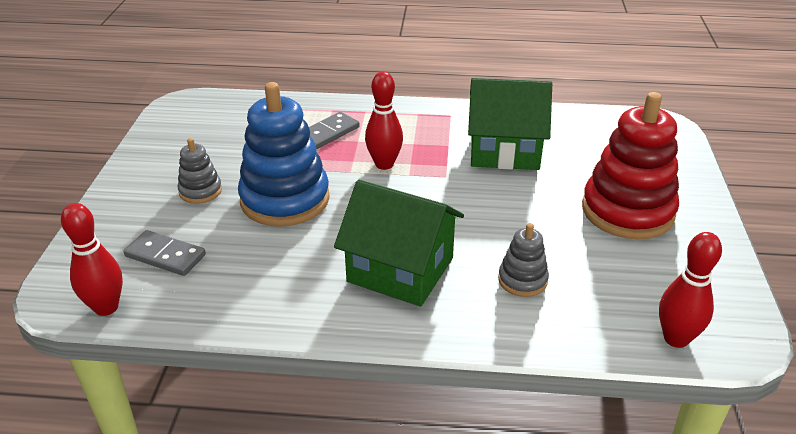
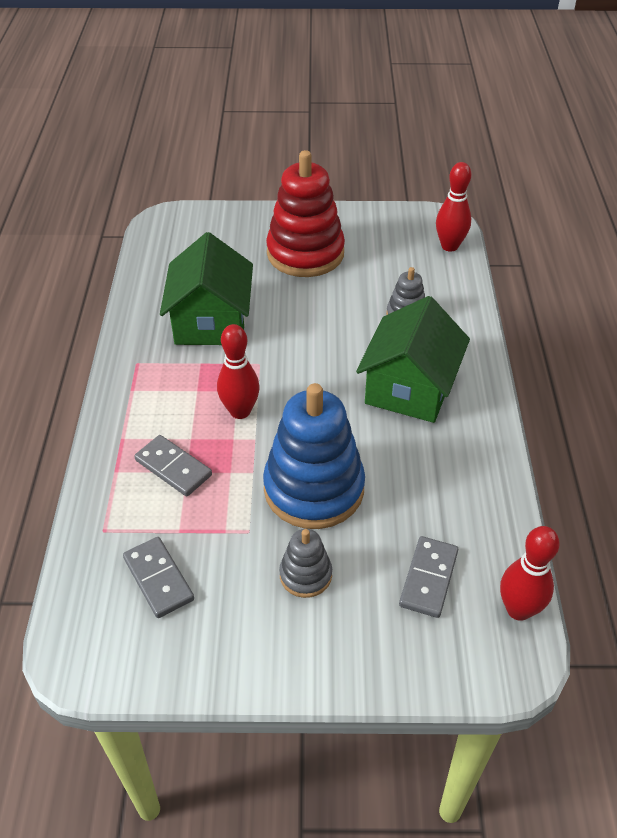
camera: 95 degrees left, 10 degrees up
none -> grey domino [123,537,194,618]

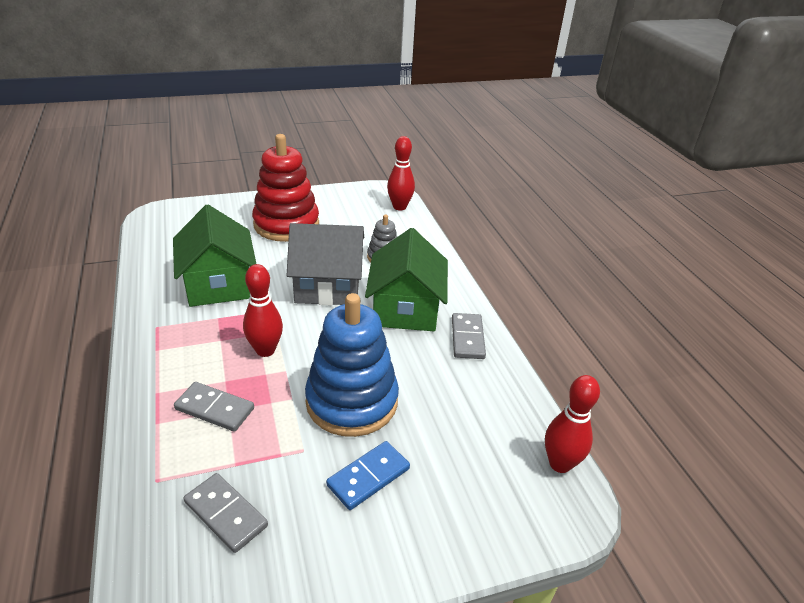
camera: 20 degrees left, 10 degrees down
grey stacking toy [279,529,332,598] -> blue domino [326,441,410,510]
grey domino [399,536,458,618] -> grey domino moved to [452,313,486,359]
none -> grey house [286,223,364,305]

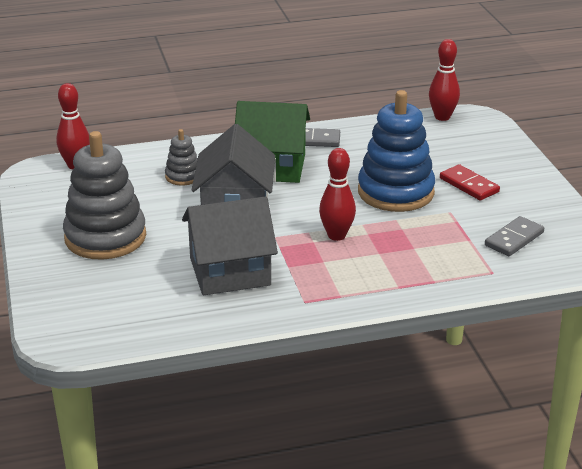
camera: 85 degrees left, 5 degrees down
green house [173,205,256,307] -> grey house [182,196,278,295]
grey domino [174,382,254,432] -> none
red stacking toy [252,134,319,242] -> grey stacking toy [63,131,146,260]
blue domino [326,441,410,510] -> red domino [440,164,500,201]

